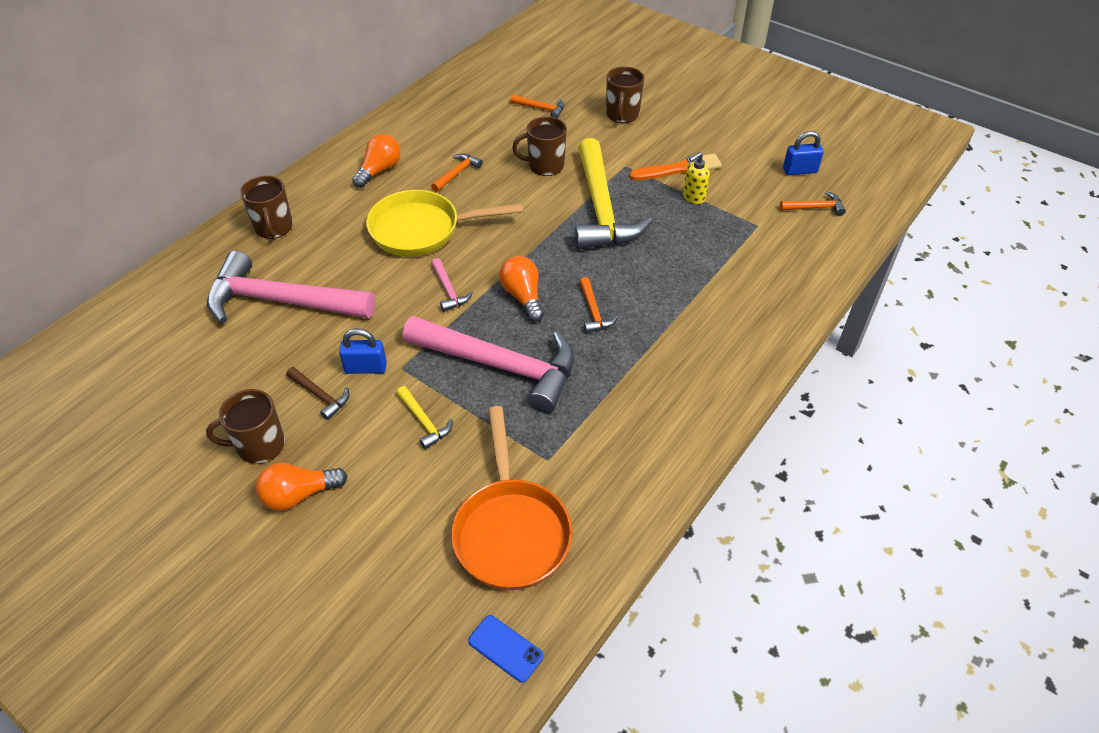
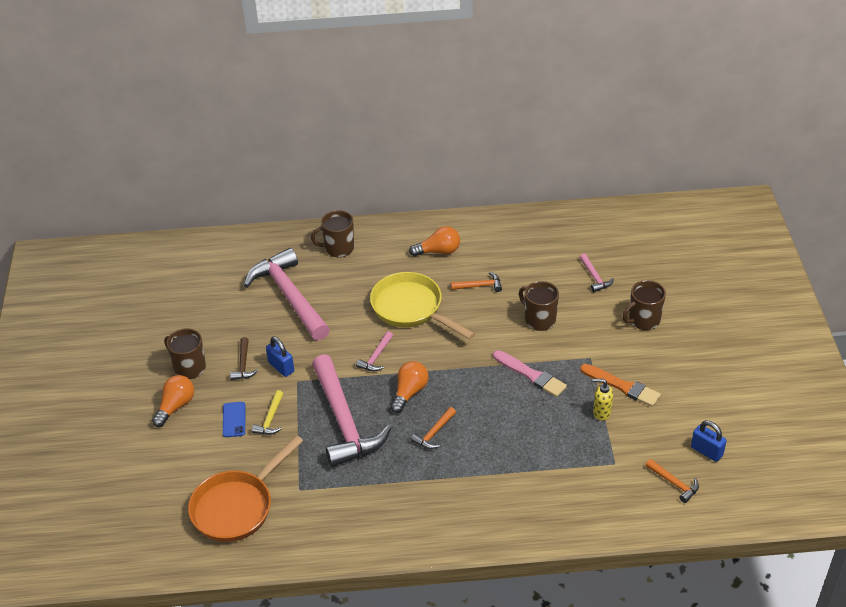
camera: 50 degrees right, 5 degrees down
brown mug [240,176,293,239] -> brown mug turned 45 degrees clockwise [311,210,354,257]
orange light bulb [256,462,348,511] -> orange light bulb turned 90 degrees clockwise [152,375,194,427]
blue phone [468,615,544,683] -> blue phone moved to [223,402,245,437]
orange hammer [510,94,564,118] -> pink hammer [579,254,614,292]
yellow hammer [575,138,653,250] -> pink brush [493,350,567,397]

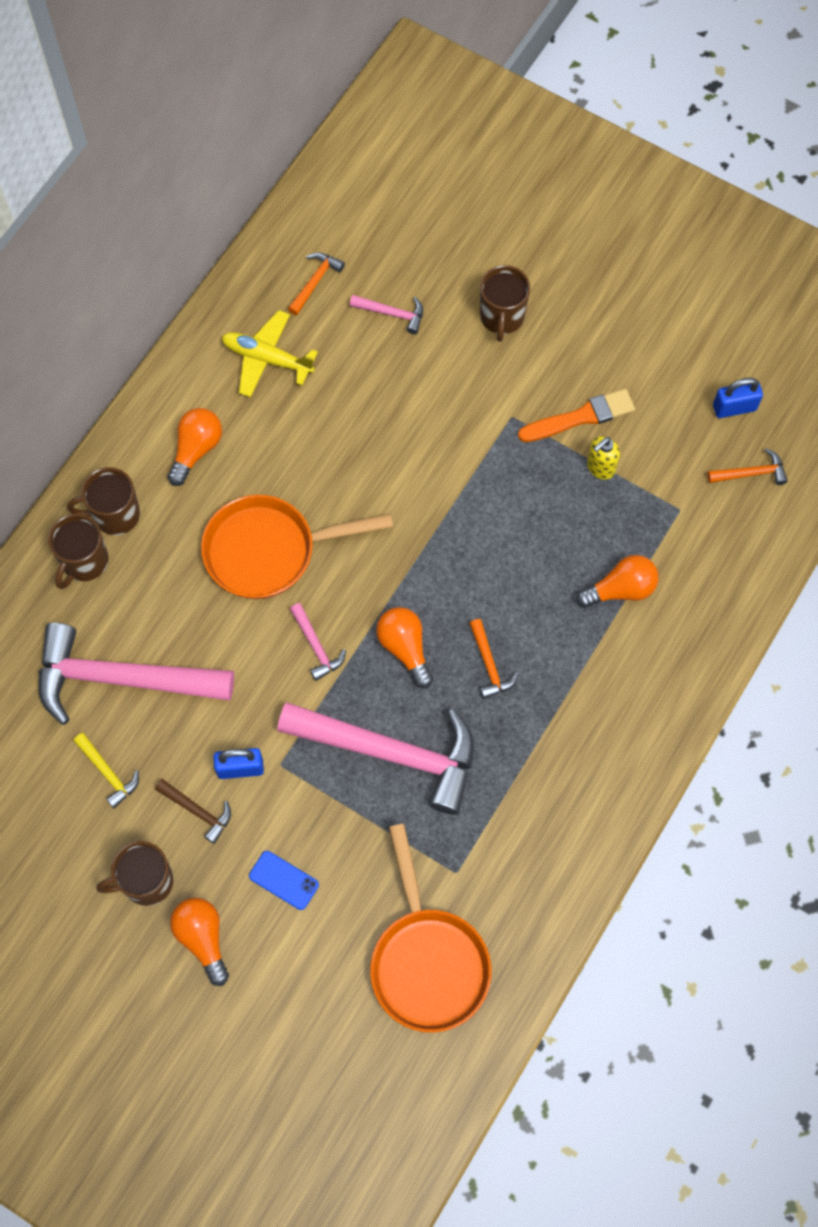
camera: 55 degrees left, 25 degrees up
yellow hammer [252,390,283,435] -> yellow hammer moved to [73,733,139,808]
yellow pan [370,272,475,340] -> orange pan [201,495,393,599]
orange hammer [451,272,502,292] -> orange hammer moved to [288,252,345,315]
pink brush [493,350,567,397] -> none
brown mug [519,281,559,331] -> brown mug moved to [67,467,140,535]
none -> yellow plane [222,310,318,397]
none -> orange light bulb [576,555,659,608]

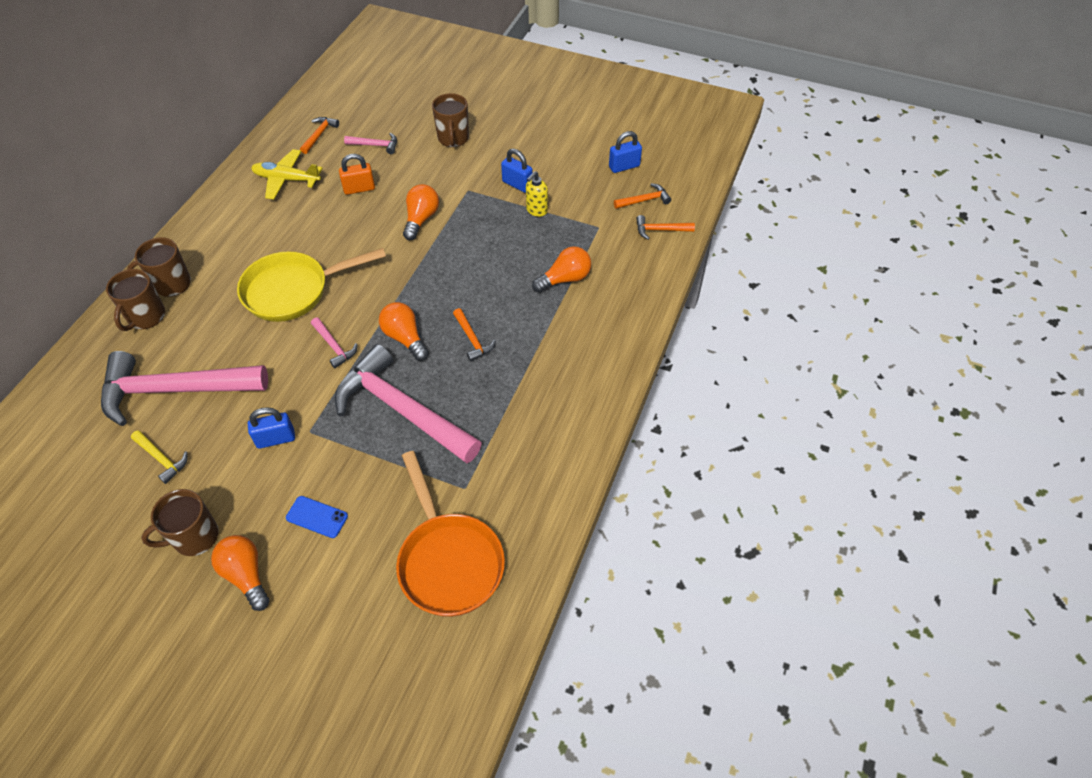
camera: 10 degrees left, 15 degrees down
brown hammer [155,779,231,844] -> none
orange light bulb [167,408,222,486] -> orange light bulb moved to [403,184,439,240]
orange pan [201,495,393,599] -> yellow pan [237,248,386,322]
pink hammer [277,702,474,815] -> pink hammer turned 150 degrees counterclockwise [334,344,482,464]
orange brush [518,389,635,442] -> blue padlock [501,149,533,193]
none -> orange padlock [339,154,375,195]
none -> orange hammer [636,215,695,240]

